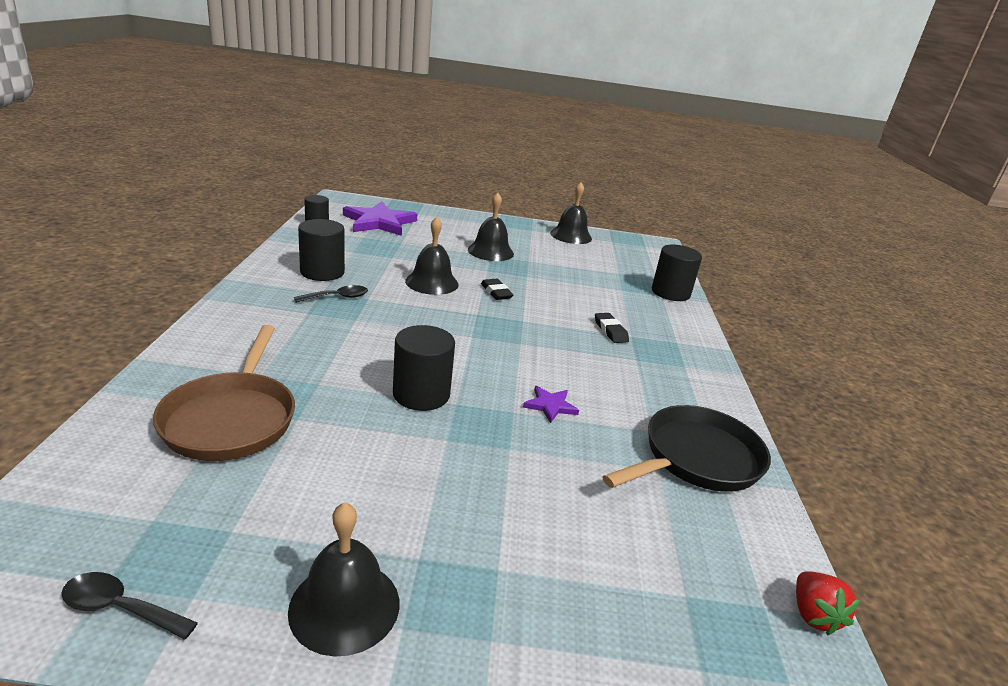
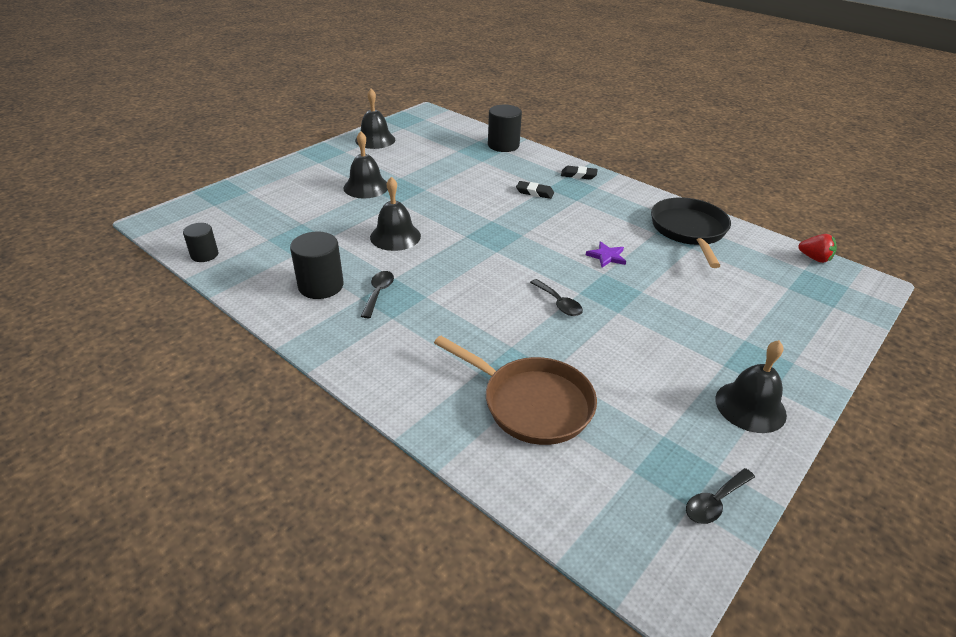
camera: 50 degrees left, 10 degrees up
purple star [343,201,417,236] -> none
black cylinder [393,325,455,411] -> black spoon [530,279,583,316]
black eraser [481,279,514,300] -> black eraser moved to [561,166,598,180]

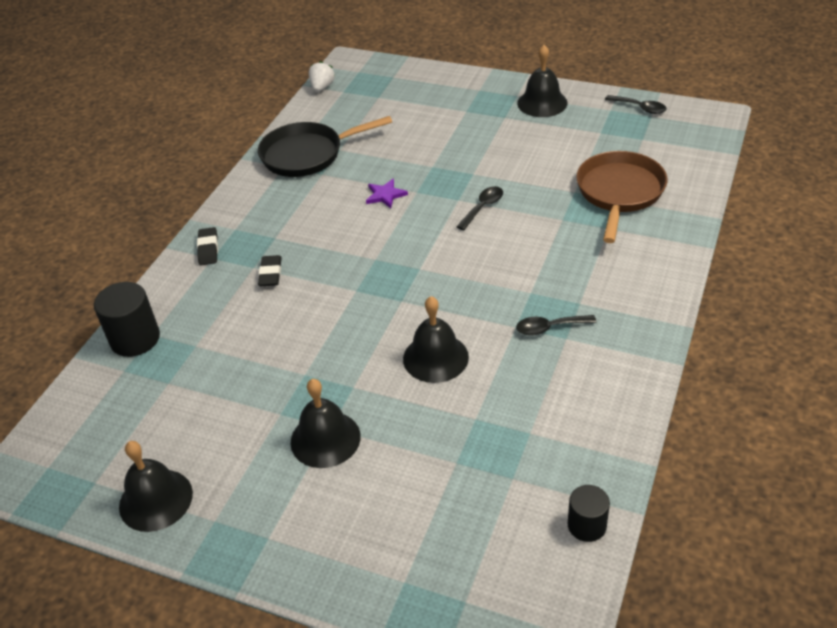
camera: 105 degrees left, 5 degrees up
black cylinder [290,231,344,299] -> none
red strawberry [798,234,837,263] -> white strawberry [309,61,335,92]

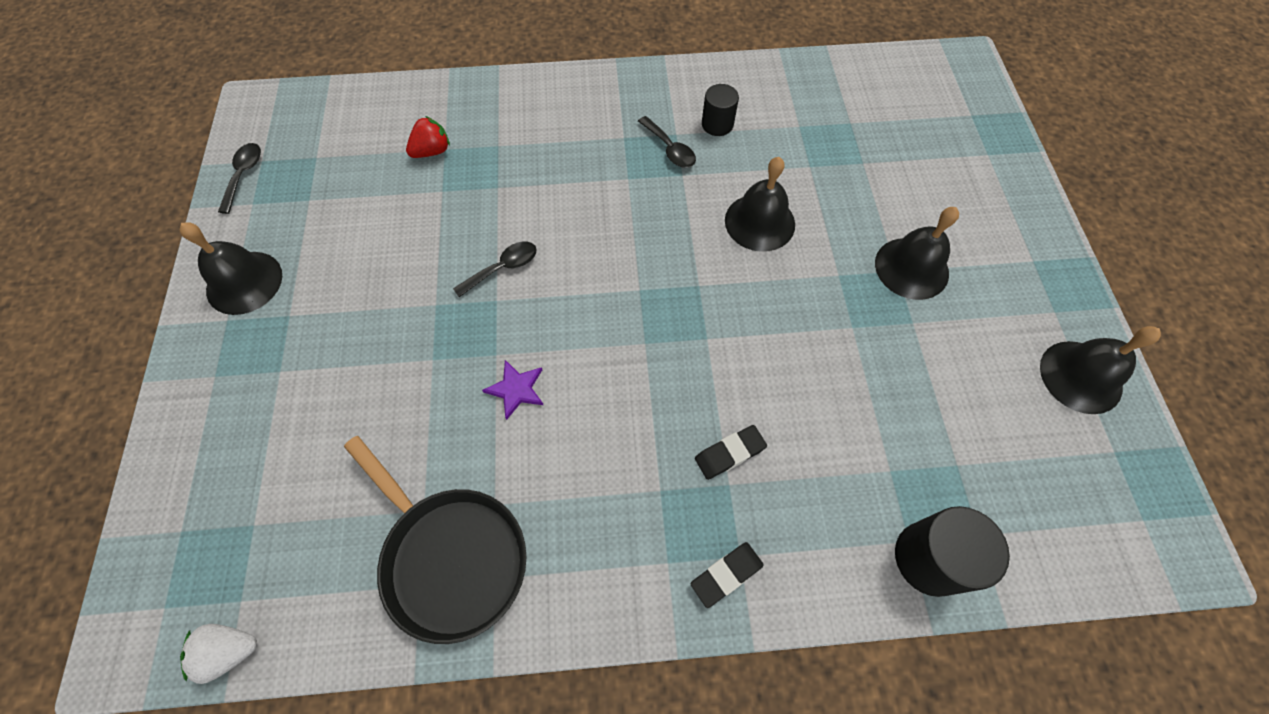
camera: 120 degrees left, 20 degrees up
black spoon [456,186,503,230] -> black spoon turned 135 degrees clockwise [453,241,536,297]
black cylinder [568,485,610,542] -> black cylinder moved to [702,84,739,136]
brown pan [576,151,667,243] -> red strawberry [406,116,450,158]

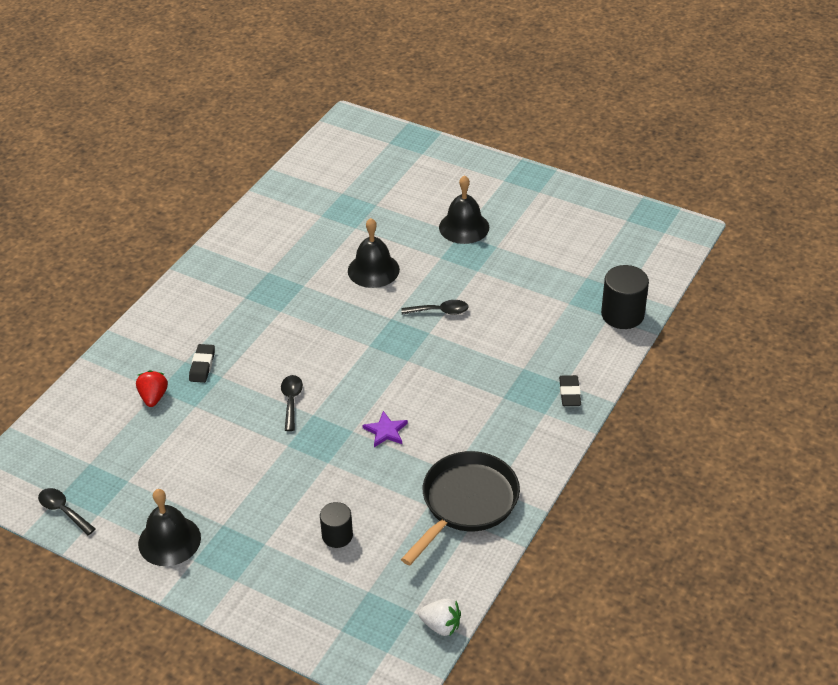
camera: 55 degrees left, 20 degrees down
white strawberry [180,624,257,684] -> white strawberry turned 90 degrees counterclockwise [419,598,461,636]
black pan [344,436,526,644] -> black pan turned 45 degrees counterclockwise [401,451,520,566]
black spoon [638,116,696,168] -> black spoon moved to [401,300,469,315]
black eraser [695,425,767,480] -> black eraser moved to [189,344,215,383]
black cylinder [702,84,739,136] -> black cylinder moved to [320,502,353,548]
black bell [1040,326,1161,414] -> none

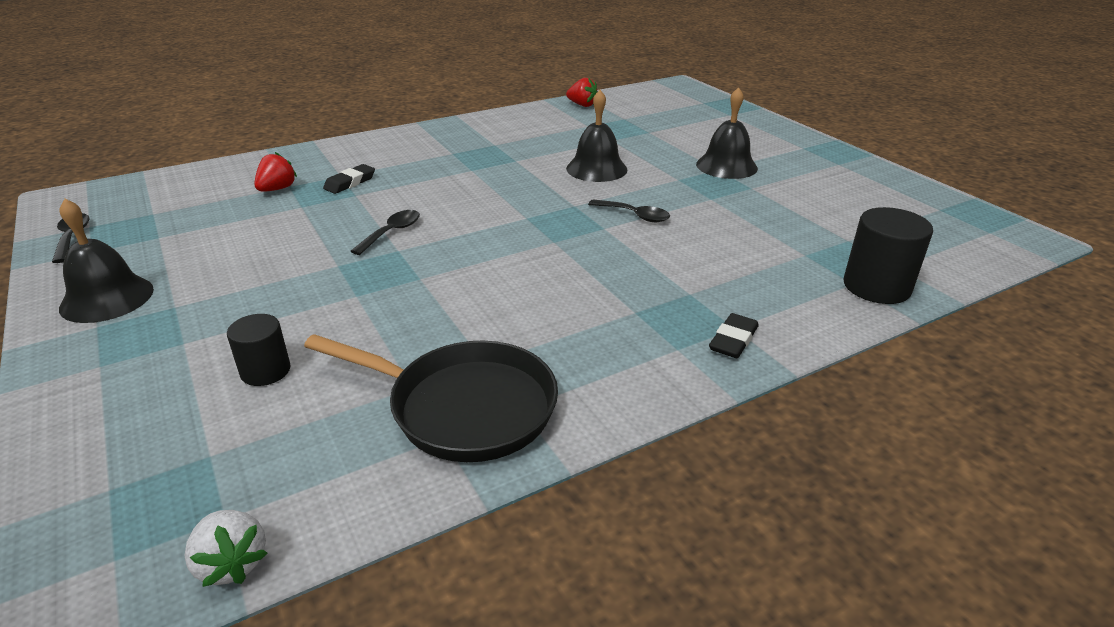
camera: 30 degrees right, 10 degrees down
purple star [363,411,408,447] -> none
black pan [401,451,520,566] -> black pan turned 45 degrees clockwise [304,334,558,462]
none -> red strawberry [566,78,598,107]

